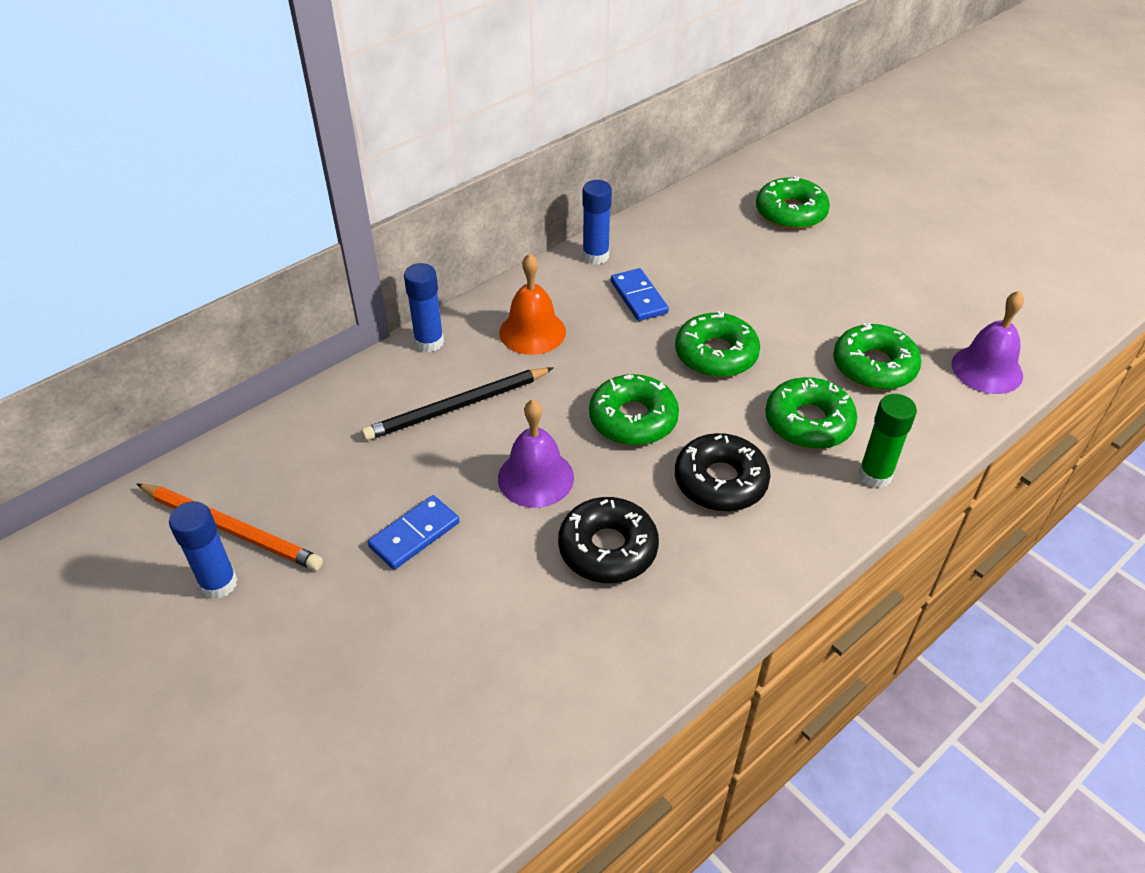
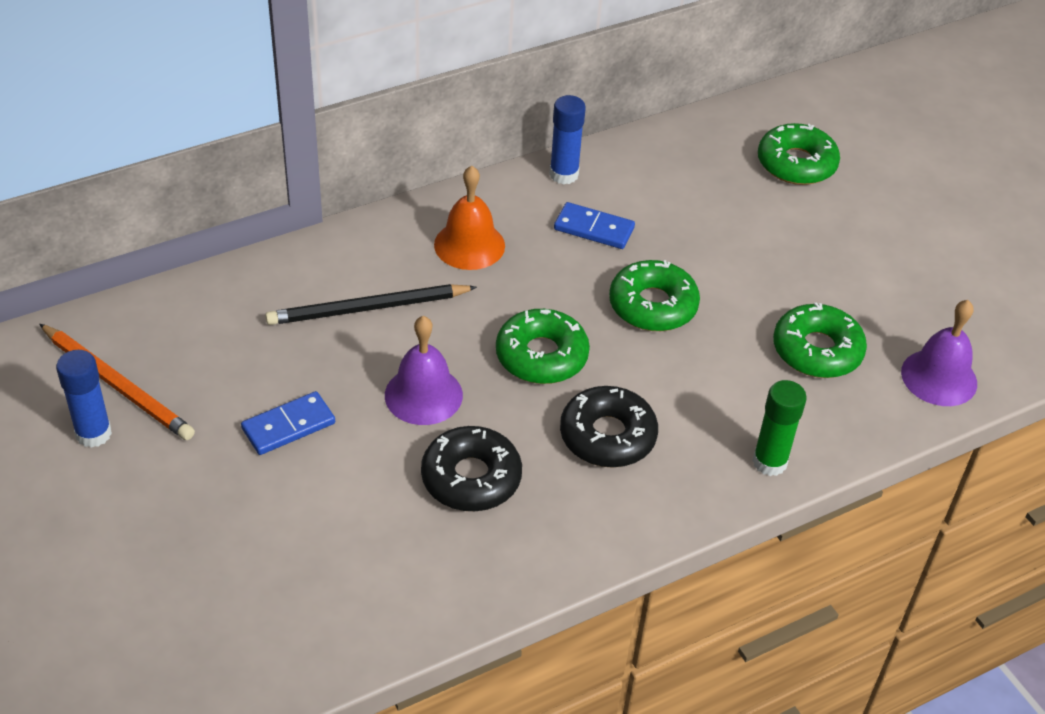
camera: 10 degrees right, 0 degrees up
blue glue stick [404,263,444,352] -> none
blue domino [611,268,669,321] -> blue domino turned 60 degrees counterclockwise [554,202,635,249]
green donut [765,377,857,449] -> none

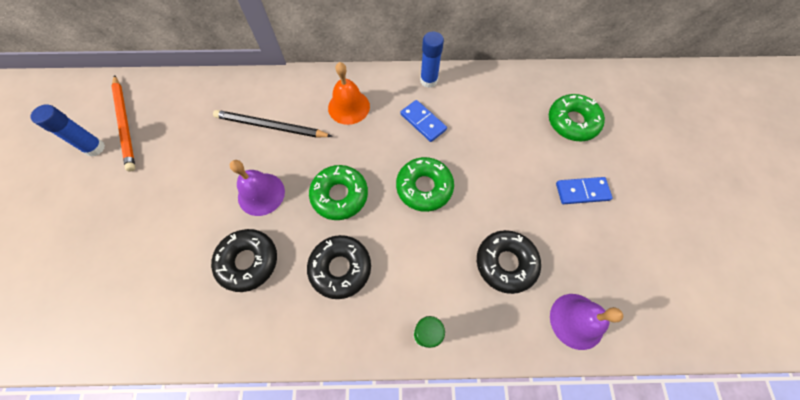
camera: 30 degrees right, 20 degrees up
blue domino [241,391,335,455] -> blue domino moved to [556,177,613,204]
green donut [773,303,867,378] -> black donut [477,230,541,294]

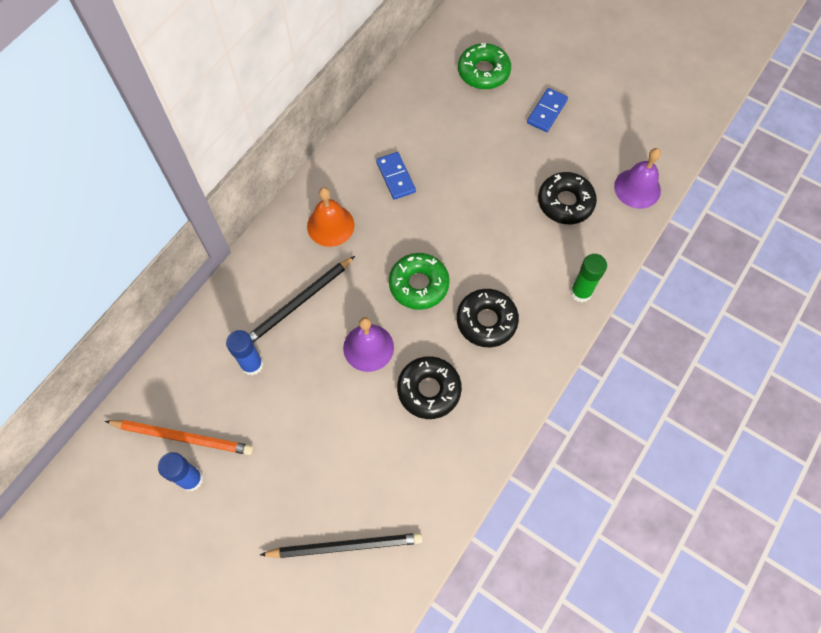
camera: 55 degrees left, 0 degrees up
green donut [396,157,454,212] -> none
blue domino [400,100,447,142] -> blue domino turned 75 degrees clockwise [376,152,416,200]
blue glue stick [420,31,444,88] -> blue glue stick moved to [226,330,263,375]
none -> black pencil [260,533,423,558]

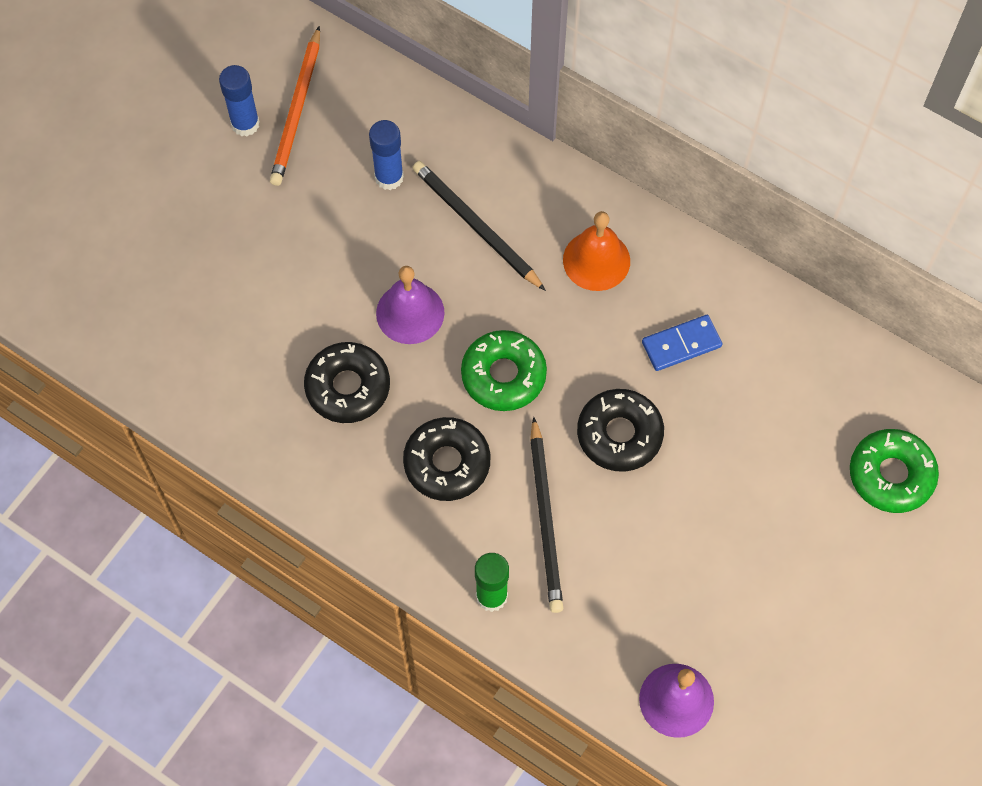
camera: 90 degrees right, 0 degrees up
black pencil [260,533,423,558] -> black pencil moved to [530,417,563,613]
blue domino [527,88,568,132] -> none
black donut [538,172,597,224] -> black donut moved to [577,389,664,472]

